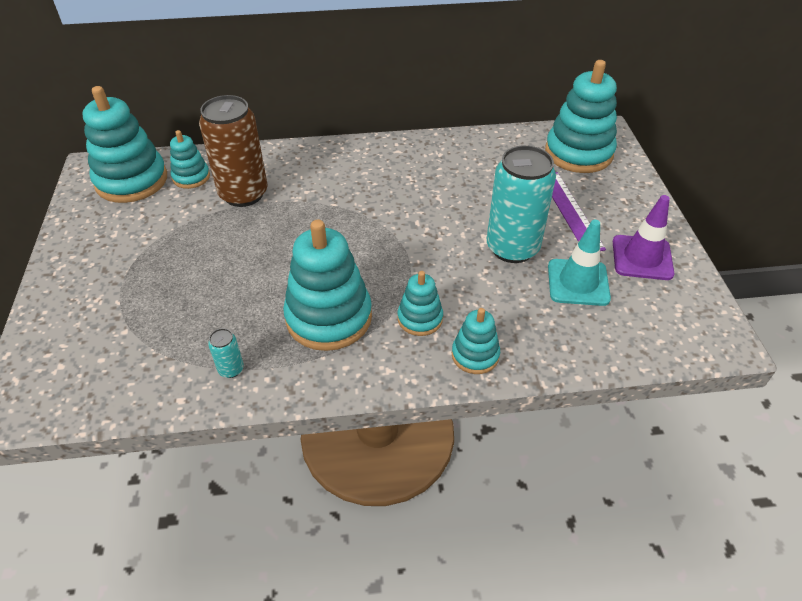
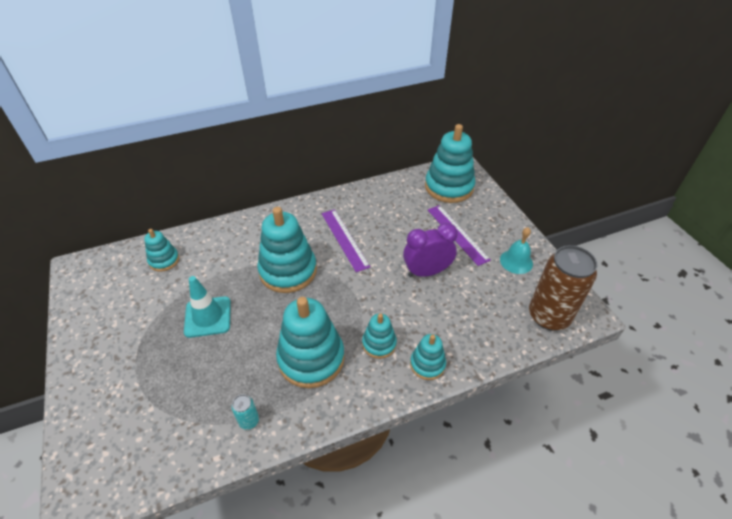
camera: 15 degrees left, 0 degrees up
turquoise stacking toy [82,86,167,203] -> turquoise stacking toy moved to [257,207,317,293]
brown can [199,95,267,207] -> brown can moved to [529,245,597,331]
turquoise can [487,145,556,263] -> purple clock [403,223,458,277]
turquoise traffic cone [548,220,611,306] -> turquoise traffic cone moved to [184,276,231,338]
purple traffic cone [613,195,674,280] -> turquoise bell [500,227,533,274]
none -> purple ruler [322,209,370,272]

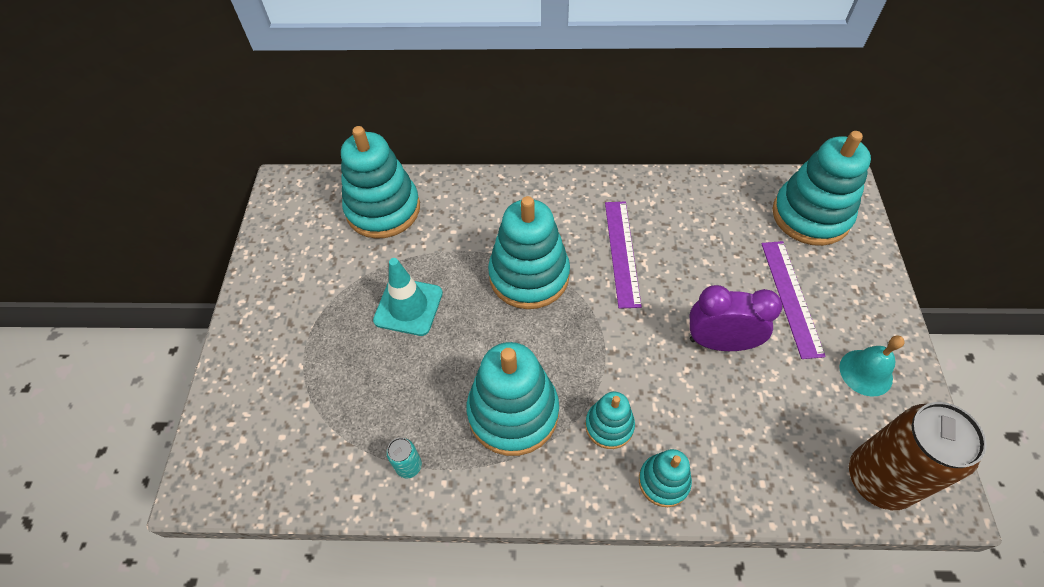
camera: 25 degrees right, 10 degrees up
turquoise stacking toy [144,229,179,272] -> turquoise stacking toy [341,126,420,239], size x1.90

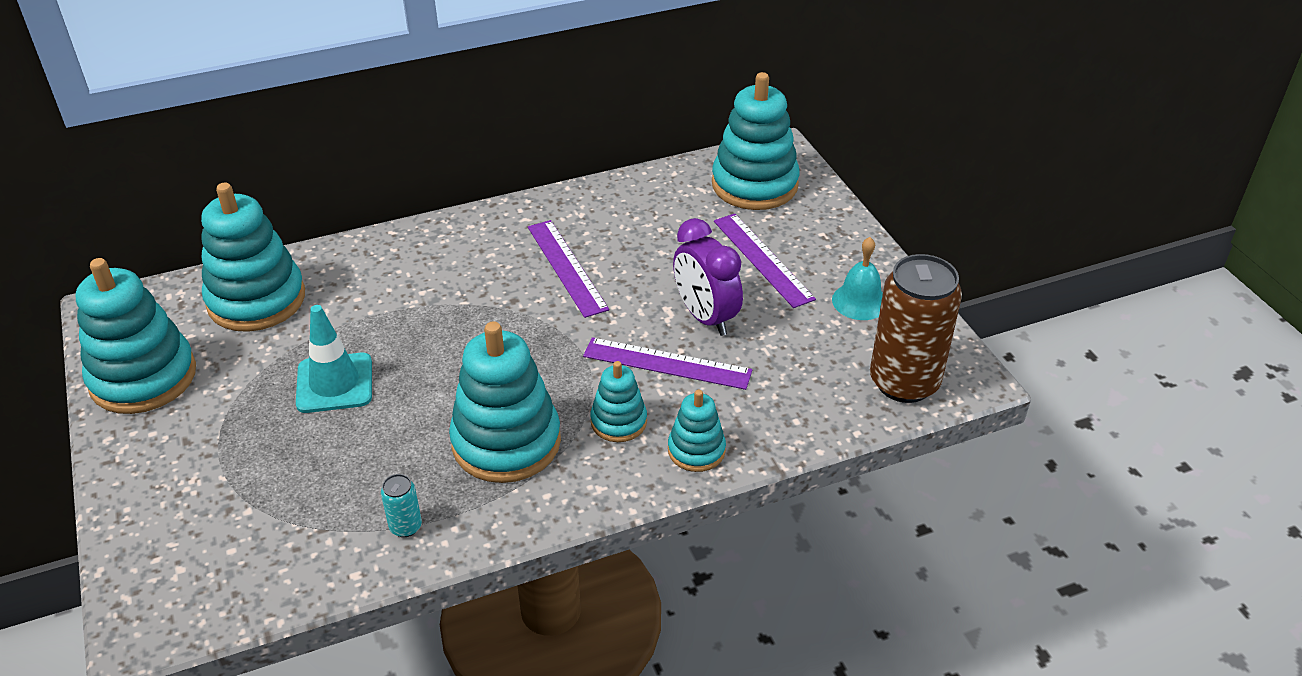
camera: 25 degrees left, 15 degrees down
turquoise stacking toy [488,196,570,309] -> turquoise stacking toy moved to [76,258,196,414]
purple clock [690,285,782,351] -> purple clock turned 105 degrees counterclockwise [673,218,743,336]
none -> purple ruler [583,337,752,390]

